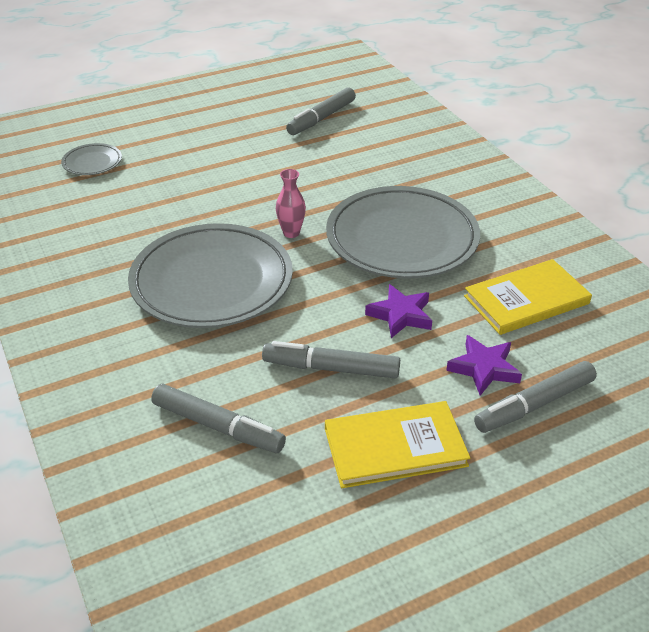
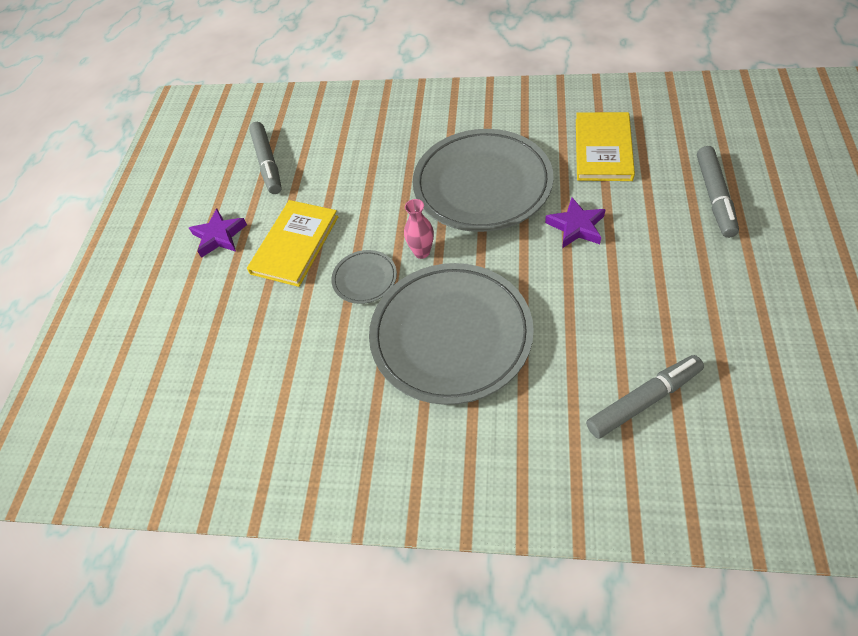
camera: 50 degrees left, 15 degrees up
grey plate [61,143,122,175] -> grey plate moved to [331,250,397,304]
grey marker [262,341,400,379] -> none
yellow book [325,401,470,488] -> yellow book moved to [247,200,339,287]
purple star [446,335,522,395] -> purple star moved to [189,209,247,258]

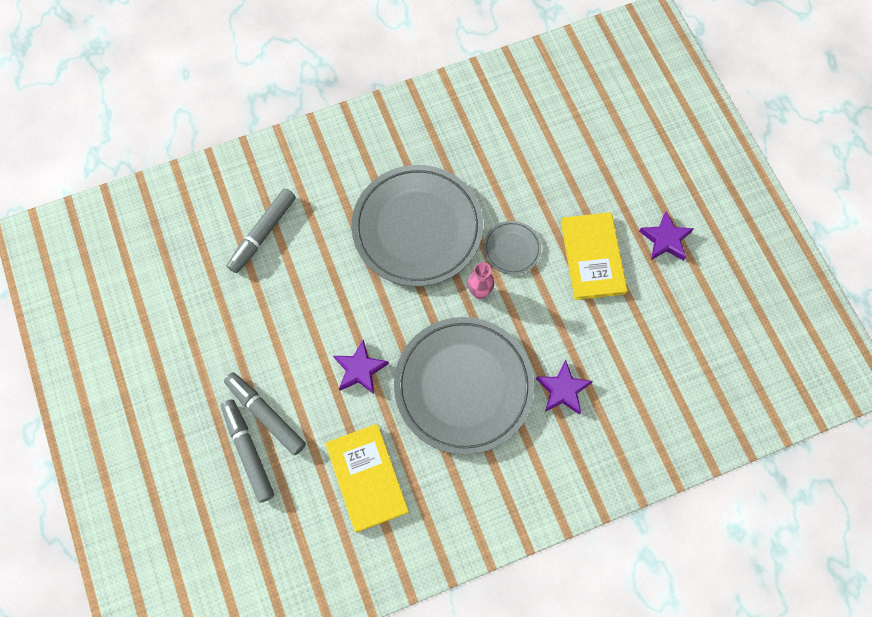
camera: 145 degrees right, 15 degrees up
grey marker [249,122,282,194] -> grey marker moved to [224,372,306,455]
none -> purple star [536,359,593,415]

